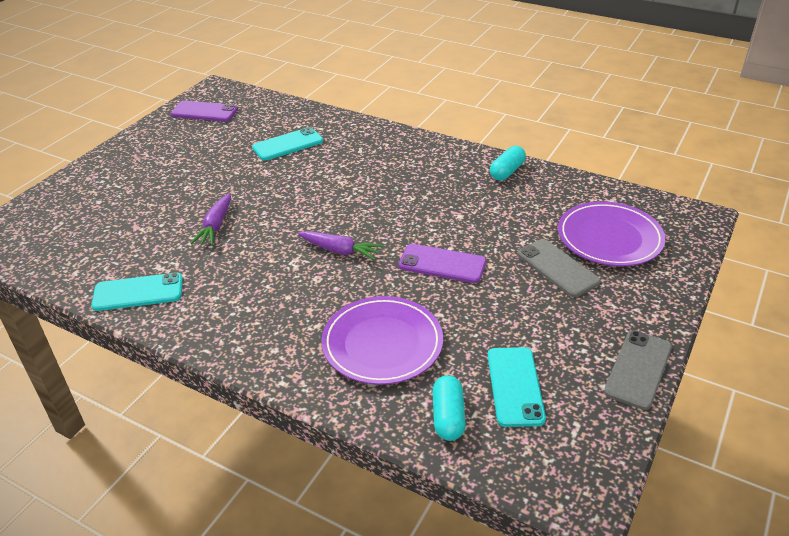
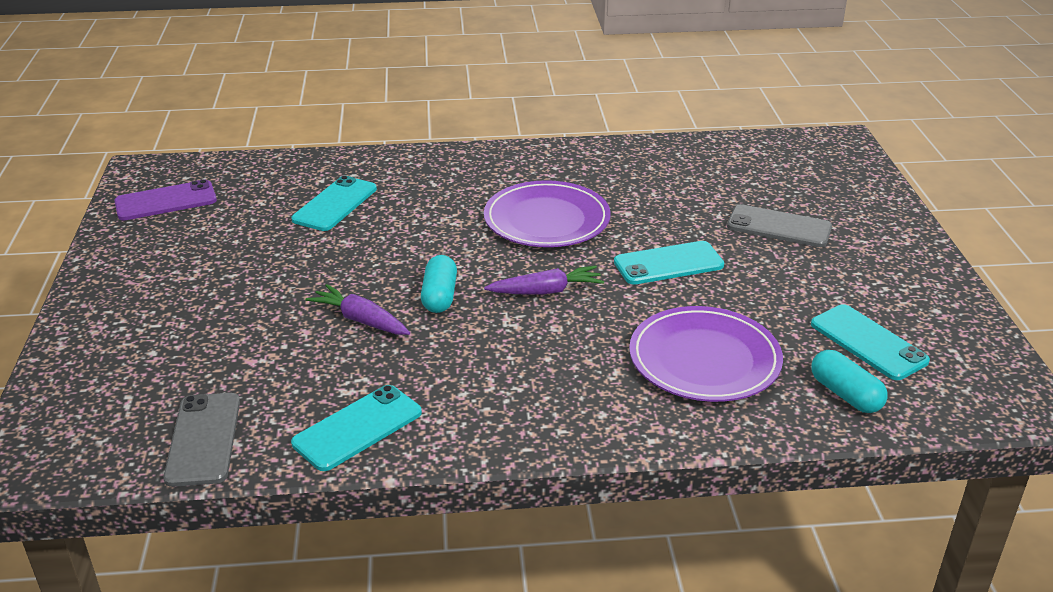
camera: 35 degrees left, 5 degrees down
purple carrot [191,193,231,245] -> purple carrot turned 150 degrees clockwise [306,284,410,335]
purple phone [399,244,486,283] -> turquoise phone [614,241,724,285]
turquoise capsule [490,146,526,180] -> turquoise capsule moved to [421,255,457,313]
purple plate [558,201,666,266] -> purple plate moved to [484,180,611,247]
grey phone [604,331,672,410] -> grey phone moved to [163,393,240,487]

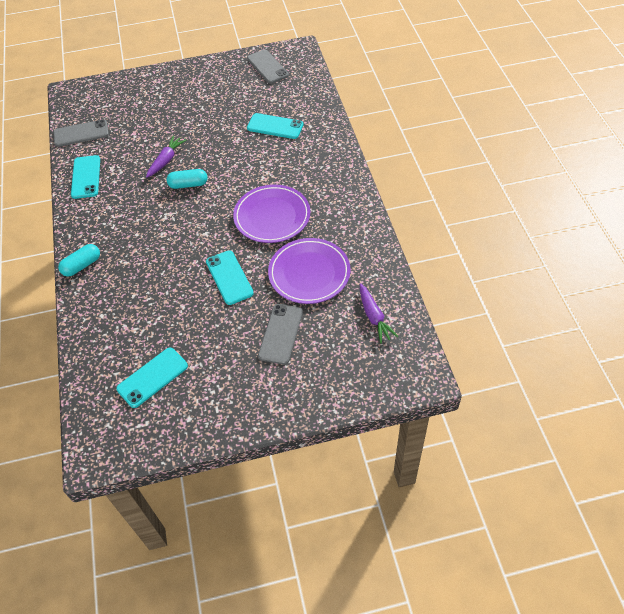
camera: 85 degrees right, 20 degrees up
purple phone [114,179,217,221] -> grey phone [247,49,289,84]
turquoise phone [291,385,422,471] -> turquoise phone turned 45 degrees clockwise [71,155,100,199]
purple carrot [484,265,604,295] -> purple carrot moved to [360,283,399,343]
purple plate [629,306,783,402] -> purple plate moved to [268,238,350,304]
turquoise capsule [811,350,888,413] -> turquoise capsule moved to [58,244,100,277]

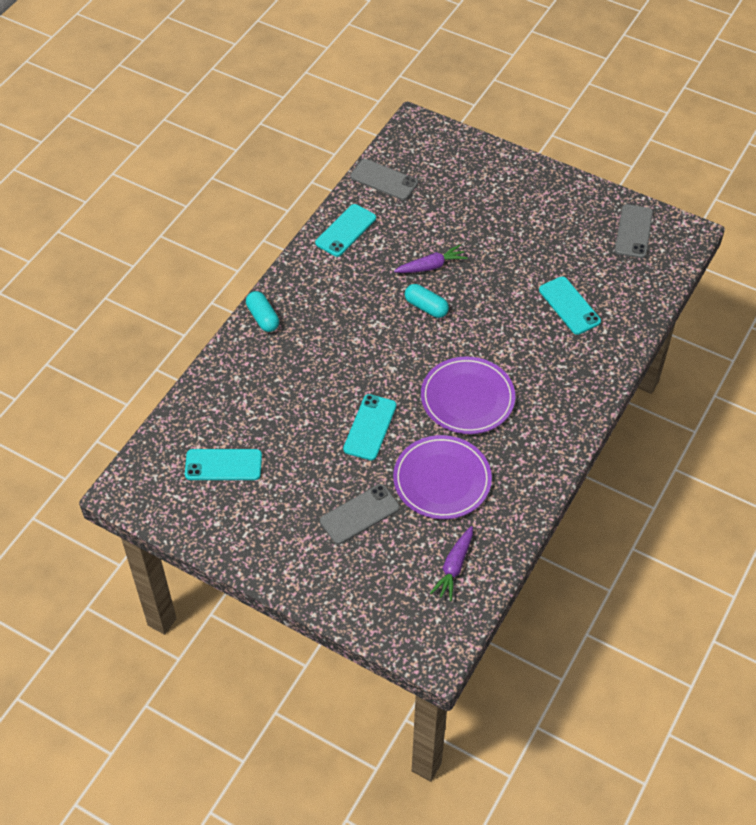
camera: 40 degrees right, 0 degrees up
turquoise capsule [58,244,100,277] -> turquoise capsule turned 60 degrees clockwise [246,291,279,332]

